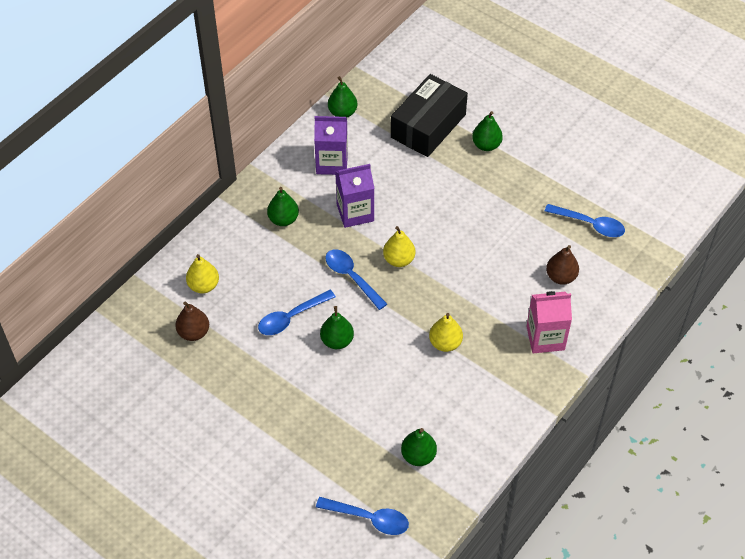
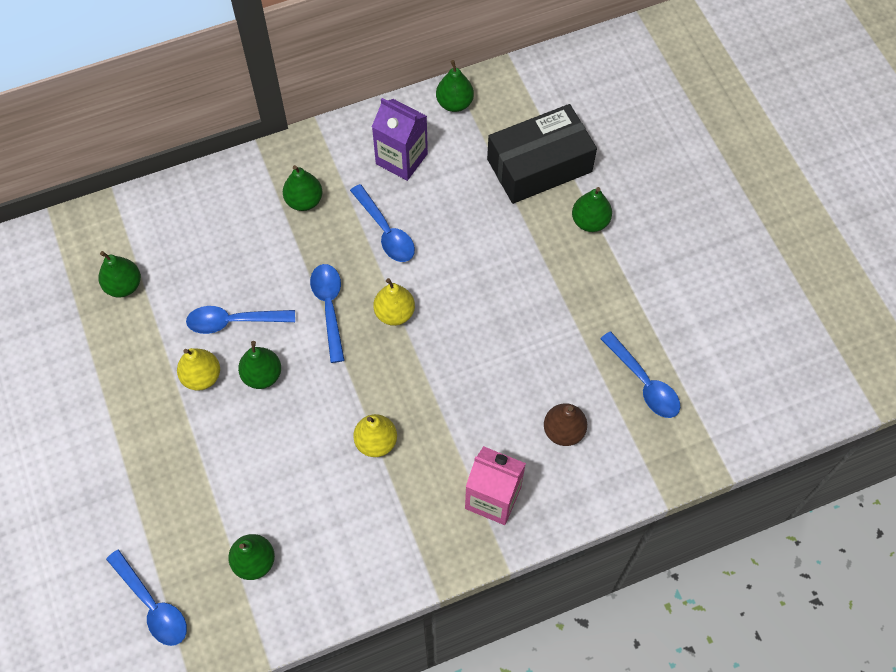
camera: 30 degrees right, 10 degrees up
brown pear [175,301,209,341] -> green pear [99,251,141,297]
yellow pear [186,254,219,293] -> yellow pear moved to [177,348,220,391]
purple carton [335,164,375,228] -> blue spoon [350,184,415,262]

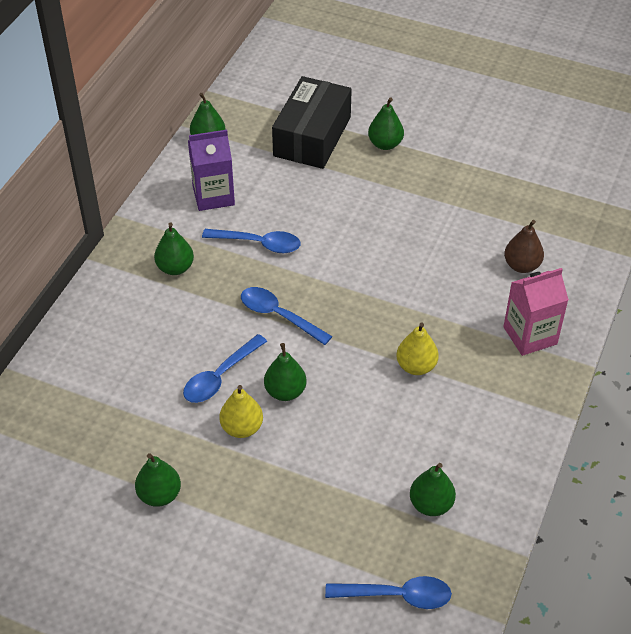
camera: 45 degrees left, 15 degrees down
green pear [99,251,141,297] -> green pear moved to [135,453,181,507]
yellow pear [373,278,415,326] -> none
blue spoon [600,331,680,418] -> none

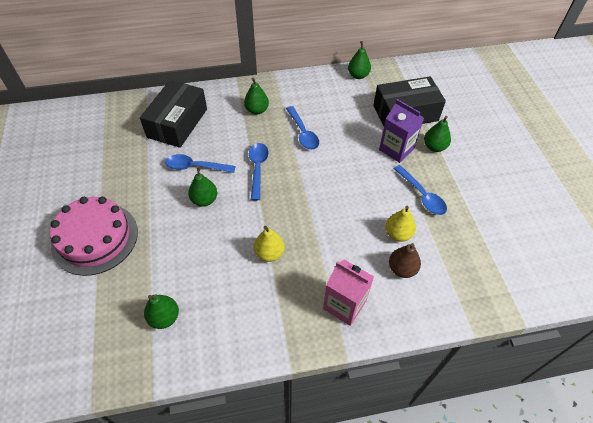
camera: 55 degrees right, 5 degrees up
green pear [135,453,181,507] -> none
purple carton [188,130,235,211] -> purple carton moved to [379,99,424,163]
yellow pear [219,385,263,438] -> yellow pear moved to [386,206,416,242]
blue spoon [325,576,452,609] -> blue spoon moved to [394,165,447,215]
none -> pink cake [50,197,138,276]
none -> black box [140,80,207,148]

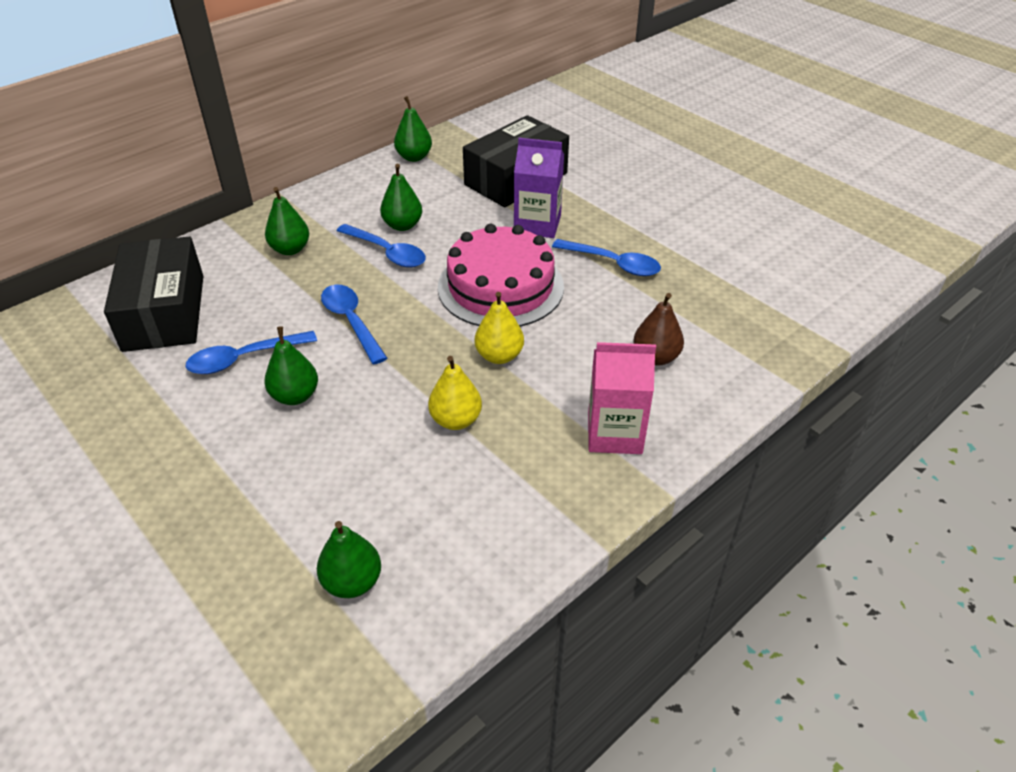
camera: 30 degrees left, 10 degrees down
pink cake [50,197,138,276] -> pink cake moved to [438,224,564,327]
yellow pear [386,206,416,242] -> yellow pear moved to [474,292,524,364]
green pear [424,116,451,152] -> green pear moved to [380,164,422,231]

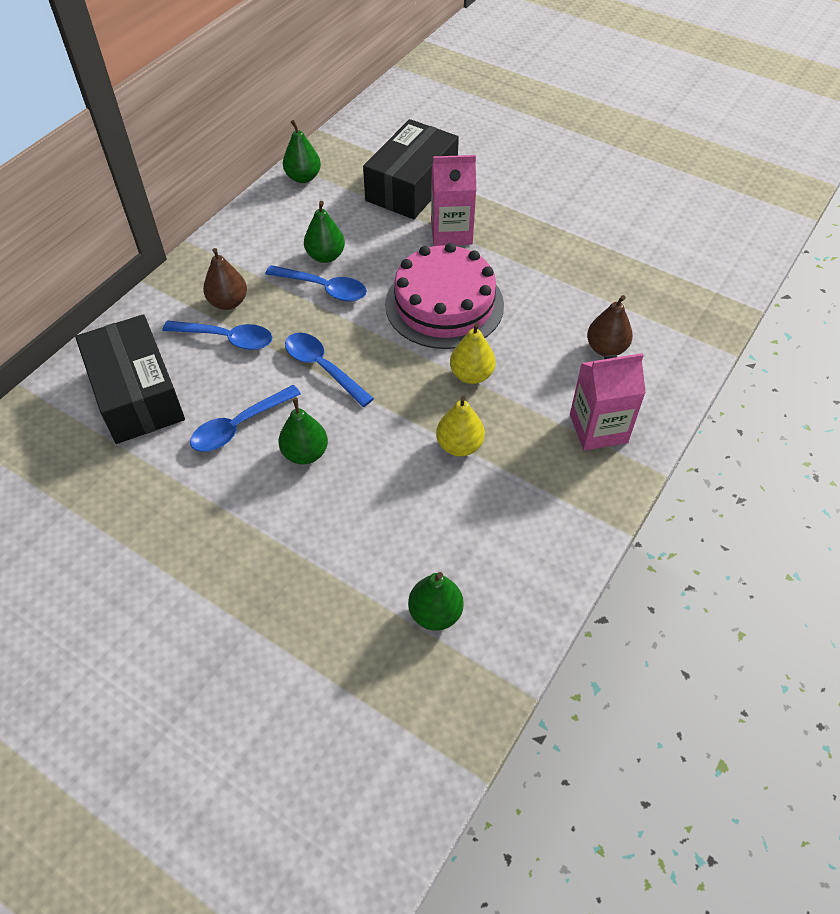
camera: 15 degrees left, 10 degrees up
green pear [265,187,309,255] -> brown pear [203,248,247,310]
purple carton [514,138,564,238] -> pink carton [431,155,476,246]
blue spoon [552,239,661,276] -> blue spoon moved to [163,321,272,350]

